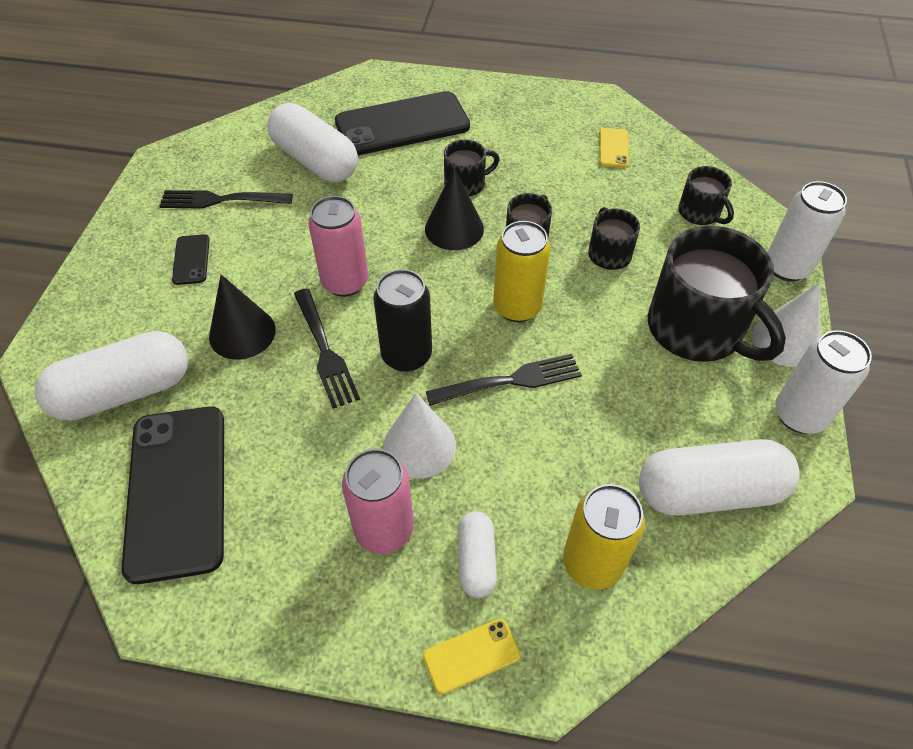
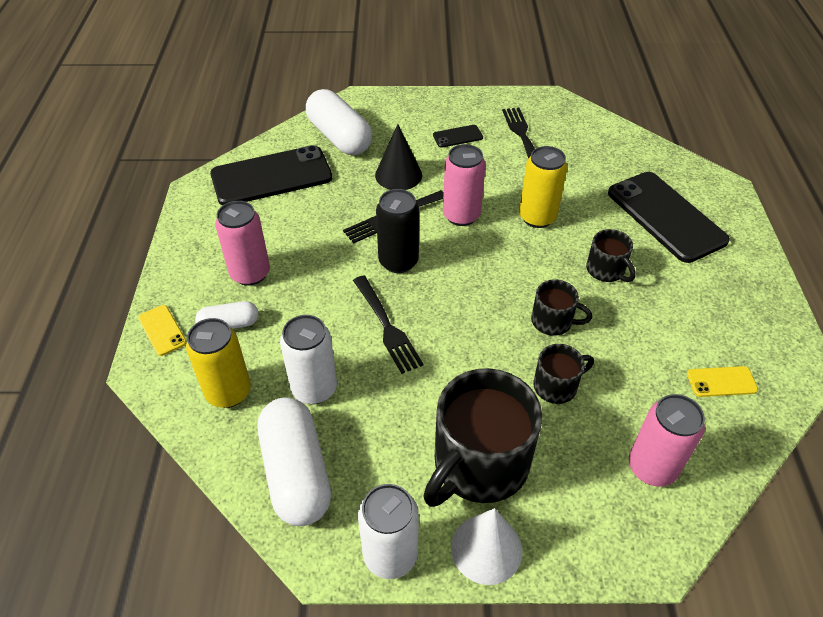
camera: 80 degrees right, 5 degrees down
white capsule [267,103,358,182] -> none
white cone [383,393,456,479] -> none
black cone [425,167,484,250] -> none
yellow can [493,221,551,322] -> yellow can moved to [519,146,567,228]
black mug [678,166,734,225] -> pink can [629,394,705,487]
white can [768,181,847,282] -> white can moved to [280,315,337,404]

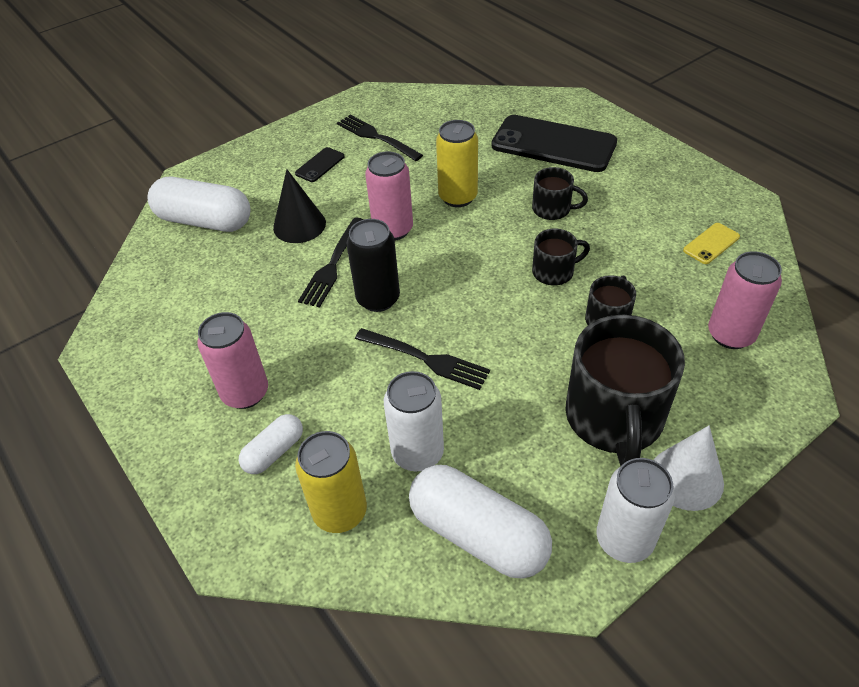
camera: 35 degrees left, 0 degrees up
yellow phone [138,305,187,356] -> none
black phone [210,145,332,206] -> none

